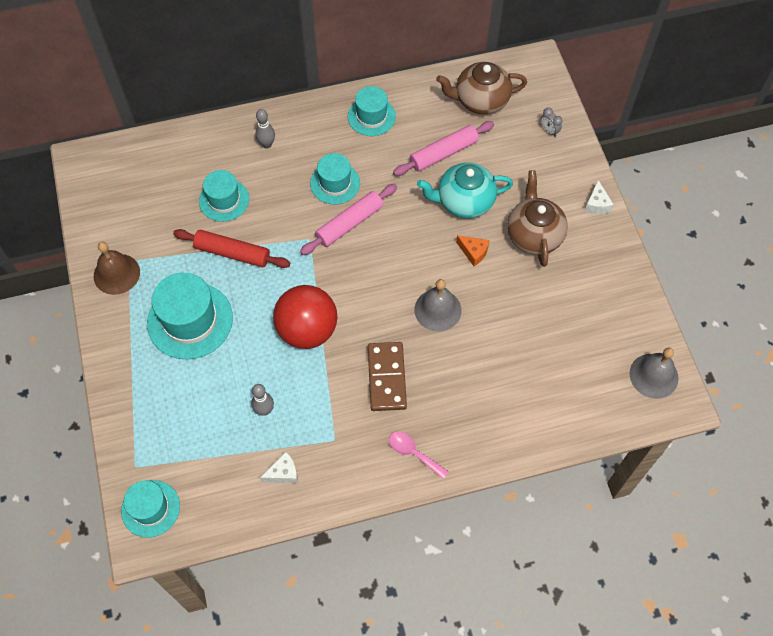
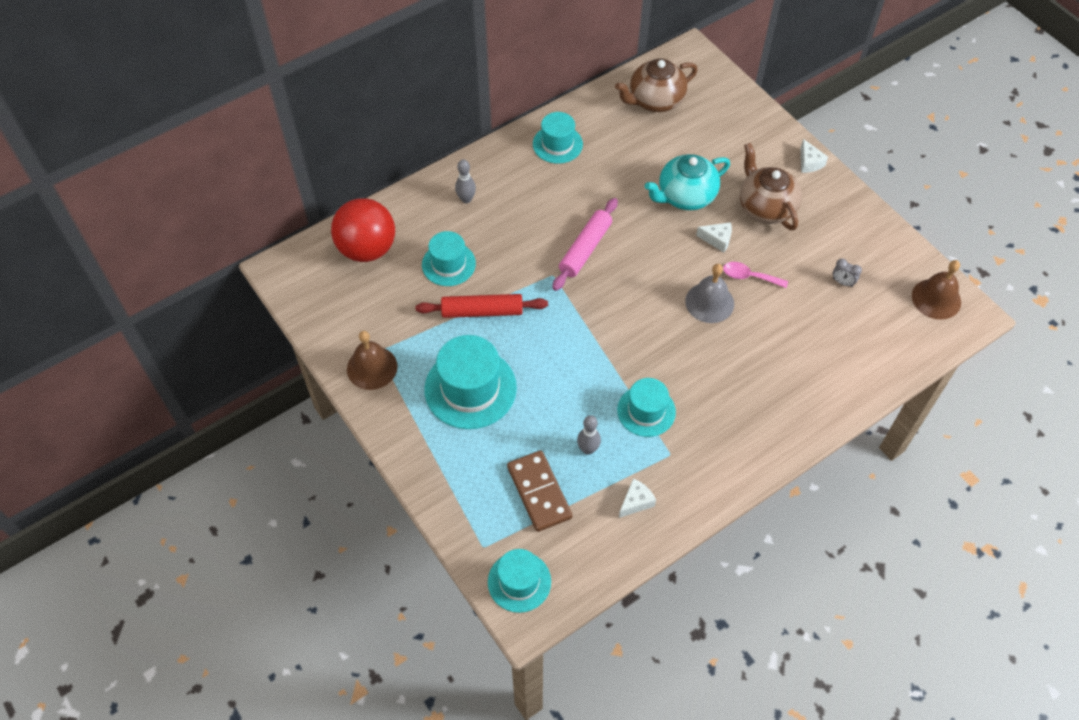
camera: 20 degrees left, 5 degrees down
red ball [273,285,337,349] -> red ball moved to [331,198,395,262]
turquoise hat [310,153,360,205] -> turquoise hat moved to [617,378,676,437]
brown domino [368,342,407,411] -> brown domino moved to [507,450,572,532]
pink spoon [389,432,449,479] -> pink spoon moved to [723,262,788,288]
pink rolling pin [393,121,494,176] -> none
orange cheese [456,235,490,266] -> white cheese [696,222,732,252]
grey clock [541,108,563,137] -> grey clock moved to [833,259,862,287]
grey bell [629,348,678,399] -> brown bell [912,260,961,320]

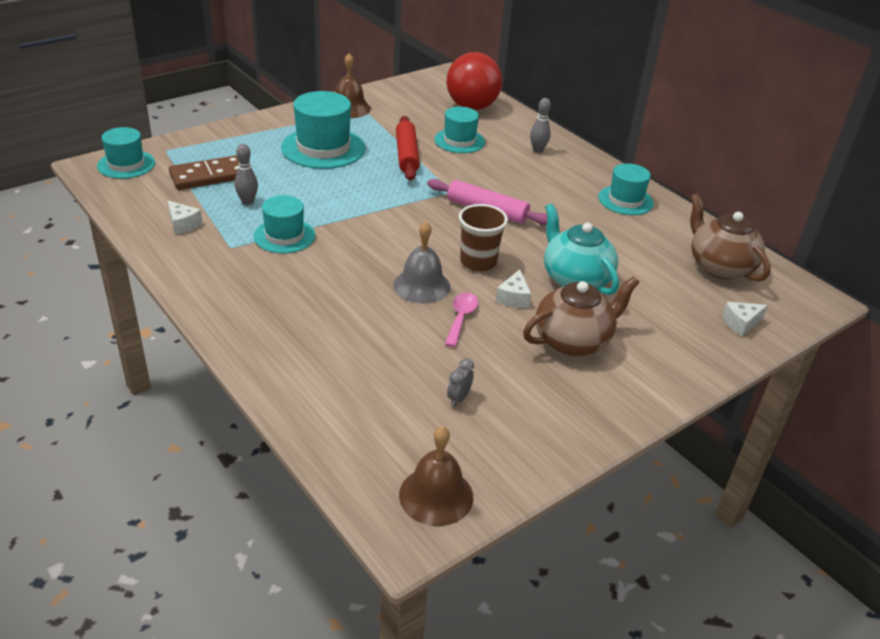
camera: 85 degrees right, 20 degrees down
white cheese [801,139,828,173] -> white cheese moved to [722,302,768,336]
none -> brown cup [459,204,508,271]

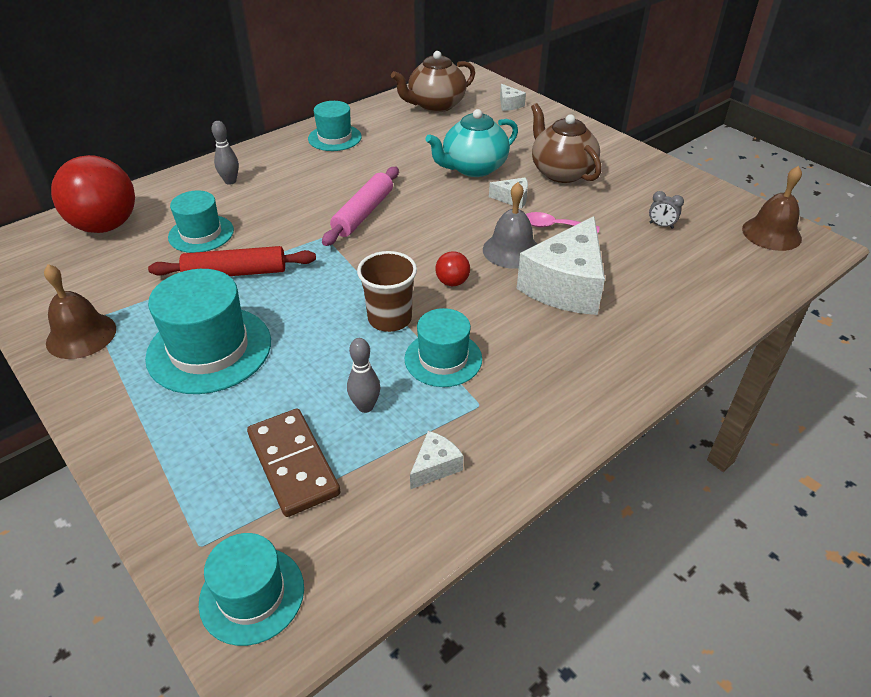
camera: 90 degrees left, 5 degrees up
brown cup [459,204,508,271] -> brown cup moved to [357,251,417,332]
none -> red ball [436,251,470,286]
none -> white cheese [517,216,605,315]

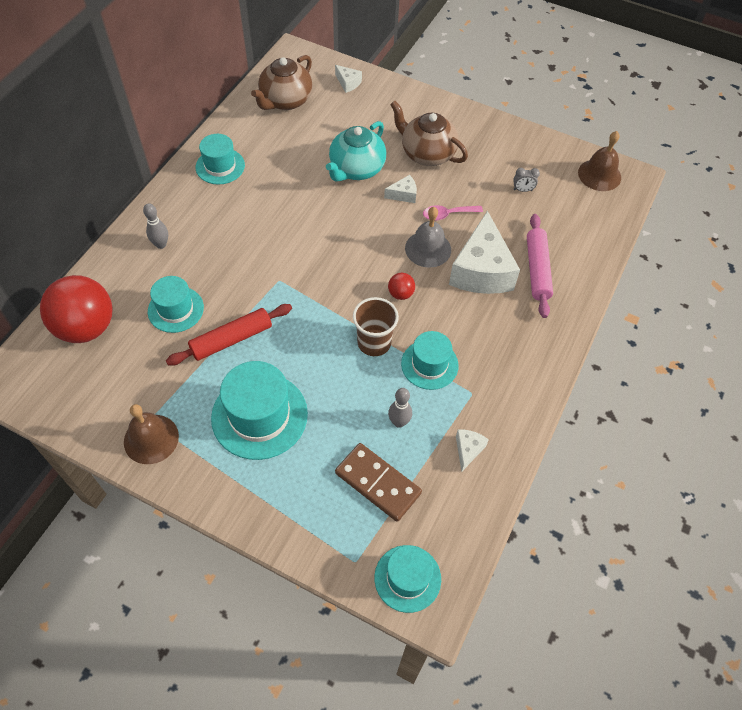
camera: 25 degrees left, 15 degrees up
pink rolling pin [322,167,399,246] -> pink rolling pin moved to [527,214,553,318]

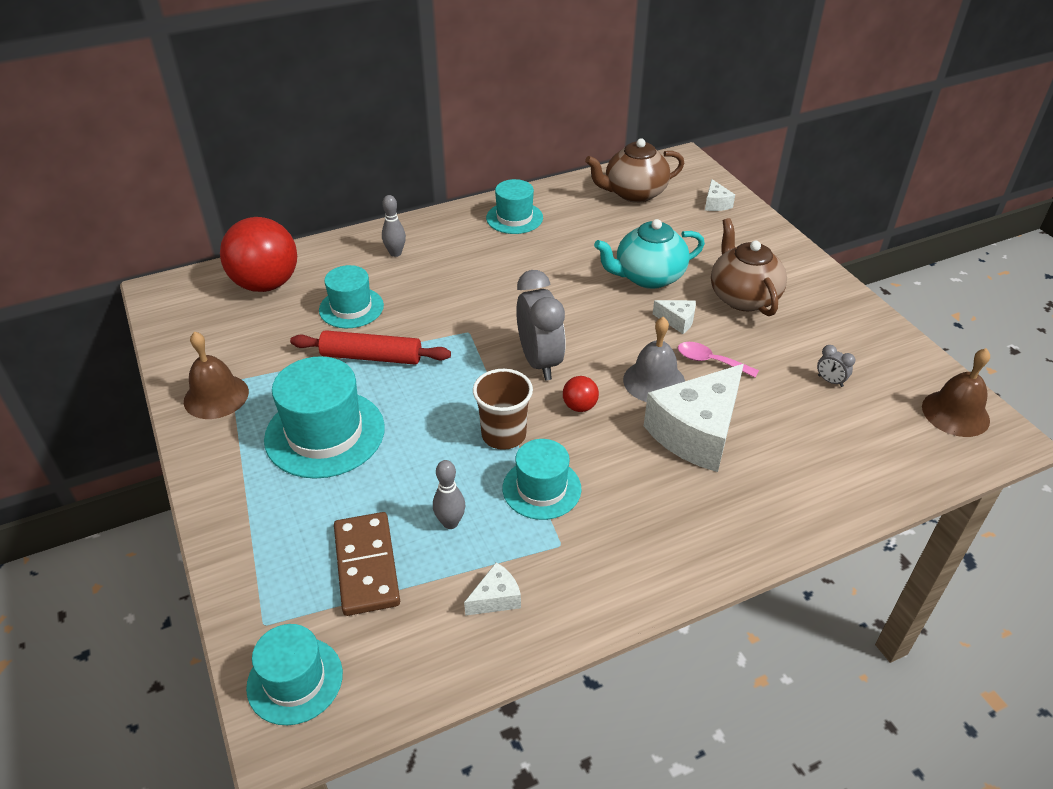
camera: 40 degrees right, 15 degrees down
pink rolling pin [527,214,553,318] -> none
none -> grey clock [516,270,566,380]

